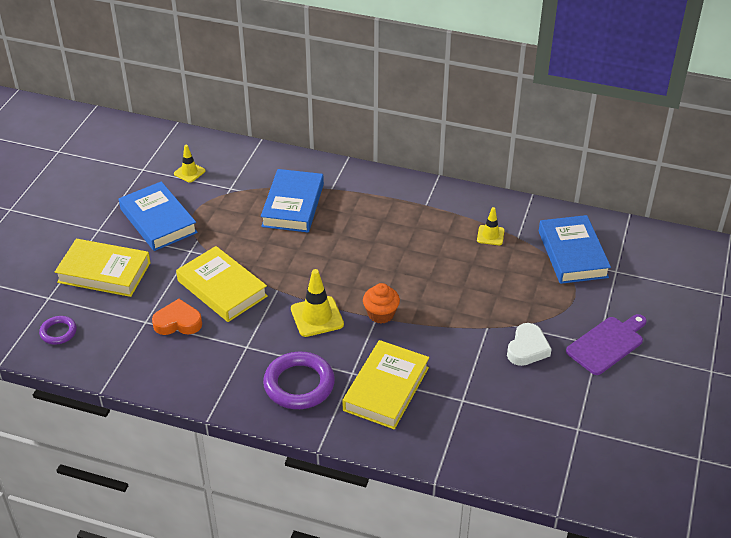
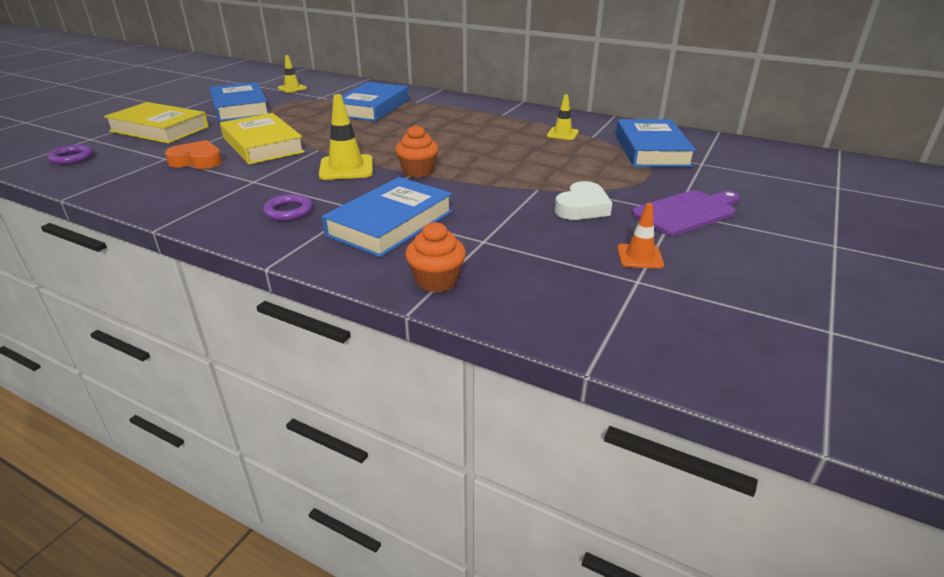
camera: 10 degrees right, 10 degrees down
purple ring [263,352,335,409] -> purple ring [263,194,312,221], size x0.54
yellow book [342,340,429,429] -> blue book [322,177,453,257]
none -> orange cupcake [405,222,466,293]
none -> orange traffic cone [617,203,664,269]

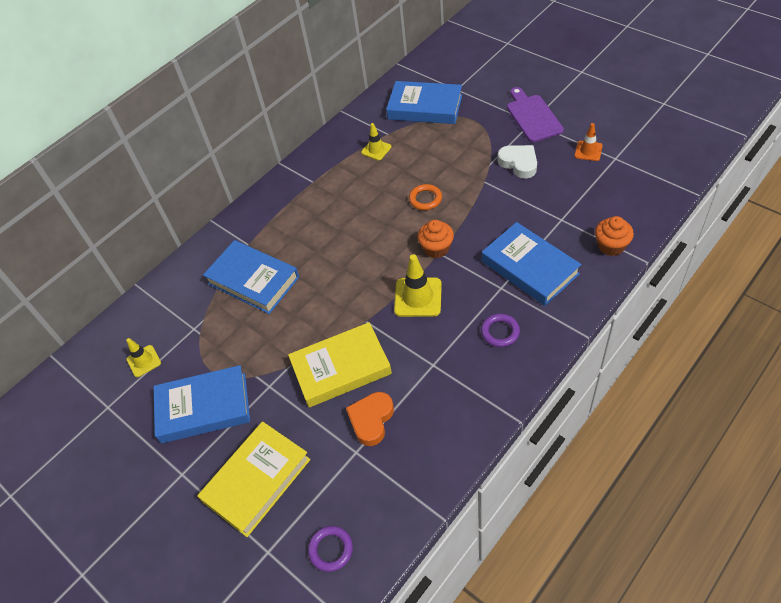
camera: 70 degrees left, 20 degrees up
none -> orange ring [409,184,442,210]

